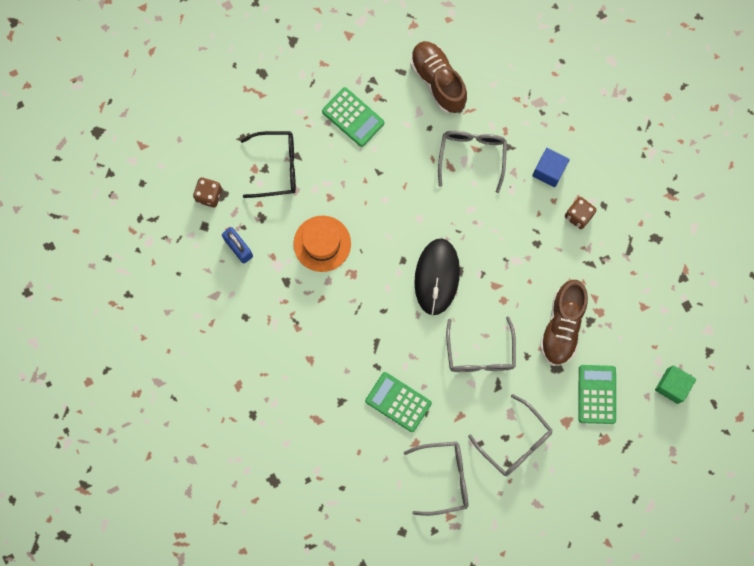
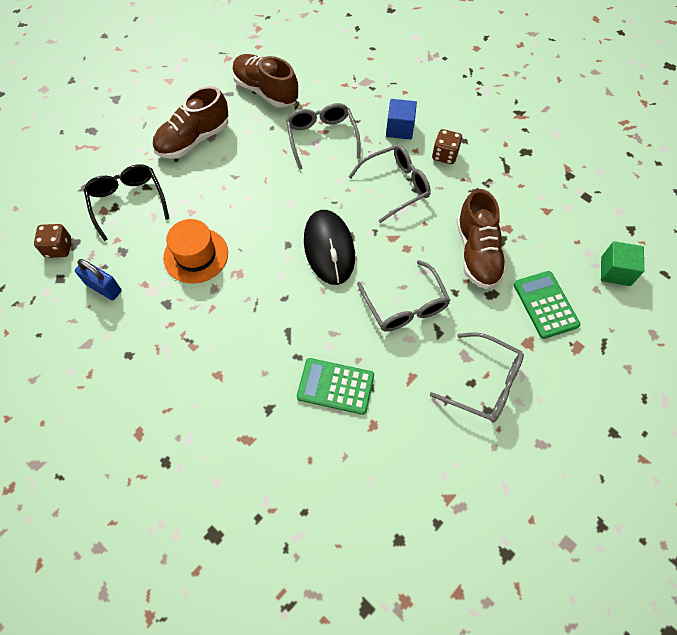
camera: 20 degrees left, 15 degrees down
black glasses [241,131,296,198] -> black glasses turned 90 degrees counterclockwise [84,164,169,241]
green calculator [322,87,385,147] -> brown shoe [152,86,229,159]
grey glasses [404,442,468,516] -> grey glasses moved to [348,145,431,223]

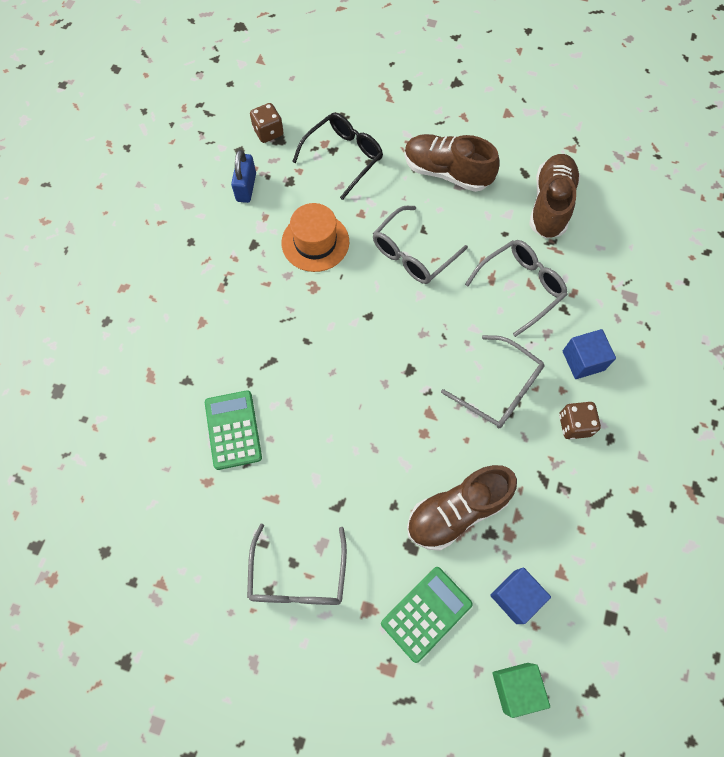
camera: 65 degrees right, 5 degrees up
black mouse [304,210,355,285] -> none
grey glasses [357,260,450,332] -> grey glasses moved to [373,206,468,284]
none -> blue cube [490,567,551,624]

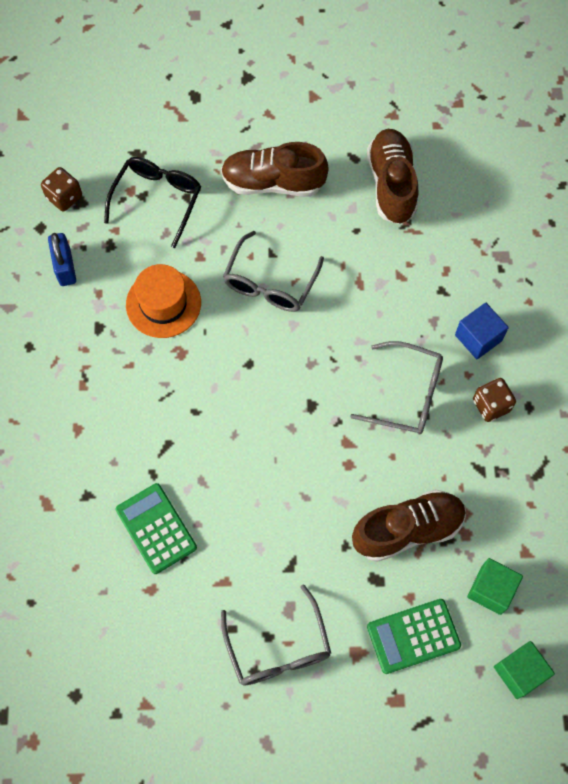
camera: 20 degrees left, 0 degrees up
green calculator [381,567,473,663] -> green calculator turned 135 degrees counterclockwise [367,599,461,674]
brown shoe [407,465,517,551] -> brown shoe turned 150 degrees counterclockwise [352,489,466,562]
grey glasses [465,240,568,337] -> none
blue cube [490,567,551,624] -> green cube [467,558,523,615]

